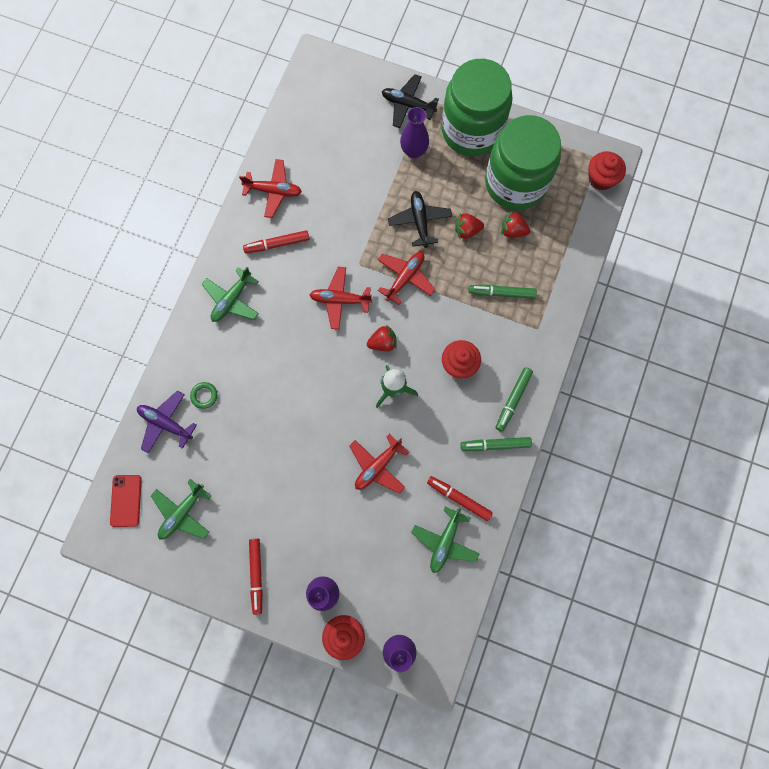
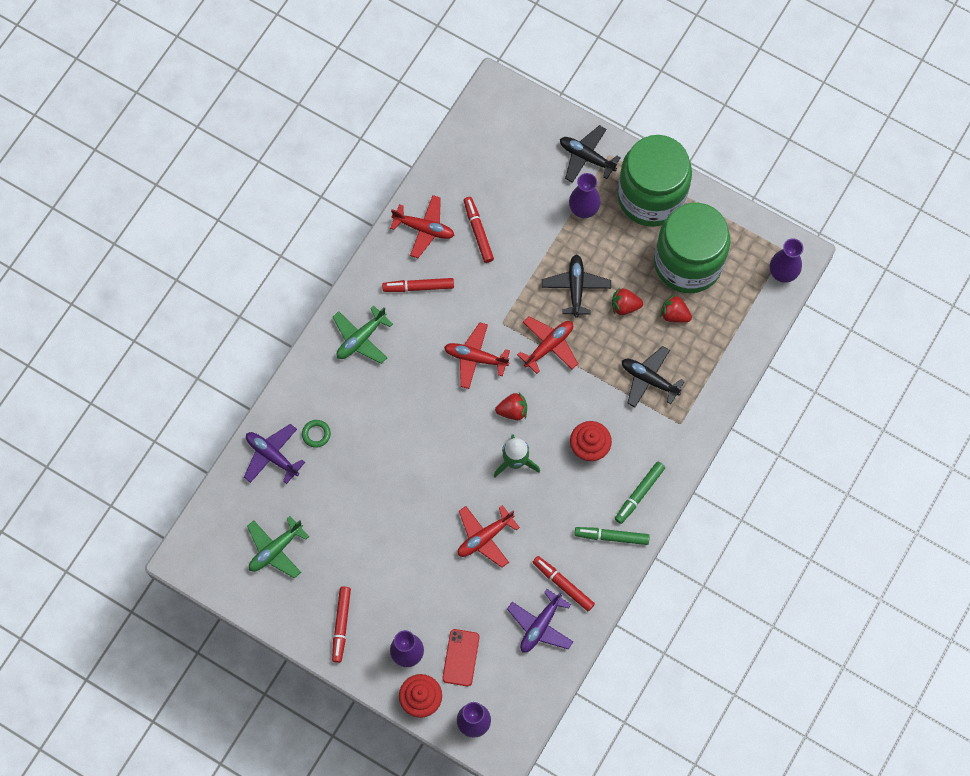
camera: 10 degrees right, 5 degrees down
red phone [110,475,142,527] -> red phone moved to [442,629,480,686]
green plane [411,507,480,573] -> purple plane [507,589,573,653]
green marker [468,285,537,299] -> black plane [622,346,685,408]
red cupcake [588,151,626,190] -> purple vase [770,238,804,283]
none -> red marker [464,197,494,263]

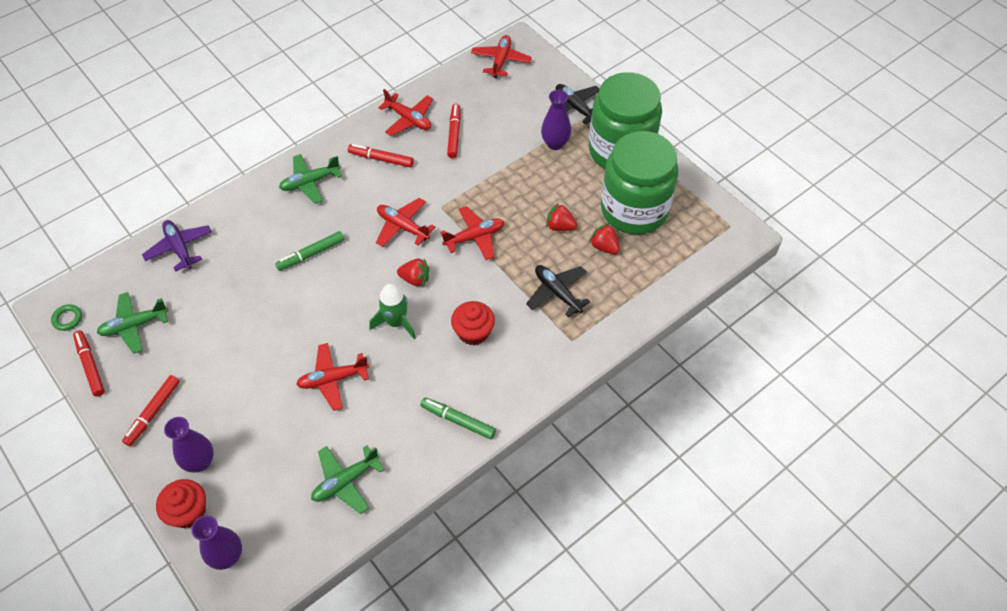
camera: 20 degrees right, 15 degrees down
green ring [302,420,331,448] -> green ring moved to [51,304,82,331]
red phone [442,629,480,686] -> none
purple plane [507,589,573,653] -> green plane [311,445,385,514]
red marker [532,556,595,611] -> red marker moved to [73,331,105,396]
black plane [542,254,611,318] -> none
green marker [615,462,665,524] -> green marker moved to [275,231,345,271]
purple vase [770,238,804,283] -> none
none -> red plane [471,35,532,78]

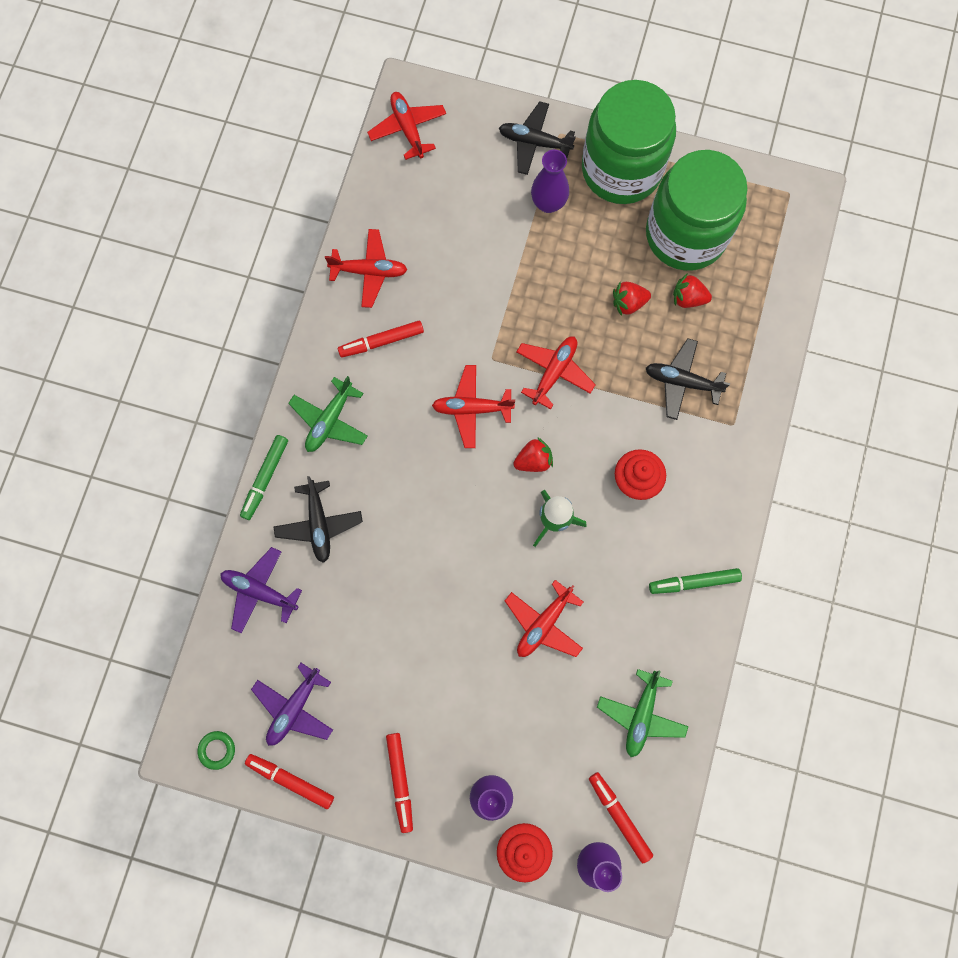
camera: 35 degrees left, 20 degrees up
green plane [97,292,169,354] -> purple plane [251,663,333,746]
green marker [275,231,345,271] -> green marker moved to [240,435,288,520]
red marker [447,104,461,158] -> red marker moved to [589,772,653,863]
none -> black plane [274,476,363,563]

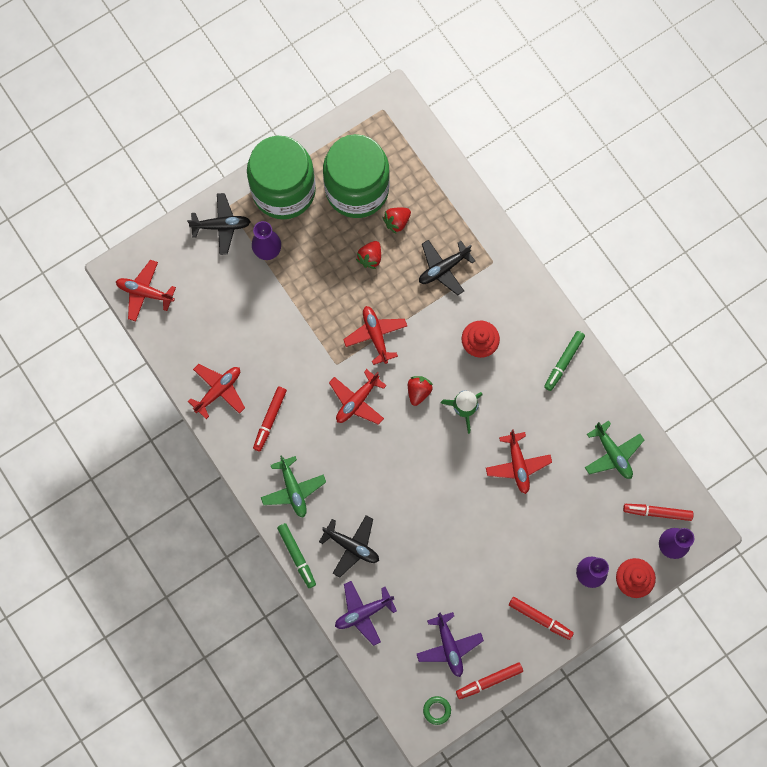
camera: 50 degrees left, 0 degrees up
black plane [499,101,576,175] -> black plane turned 150 degrees counterclockwise [187,193,251,255]

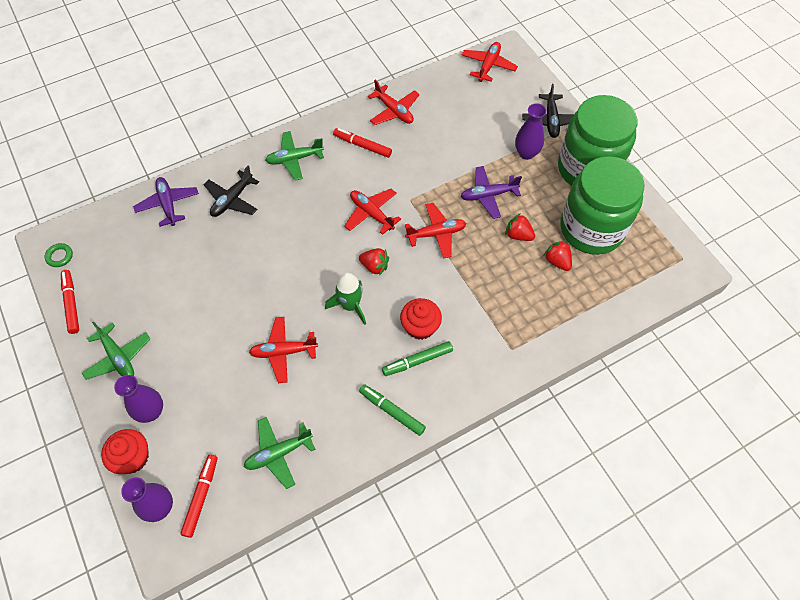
camera: 95 degrees right, 15 degrees down
green marker [277,523,316,588] -> green marker moved to [382,341,453,376]
purple plane [417,612,484,677] -> purple plane moved to [461,166,522,219]
black plane [419,240,475,295] -> none
red marker [509,597,574,640] -> green plane [82,321,151,380]

